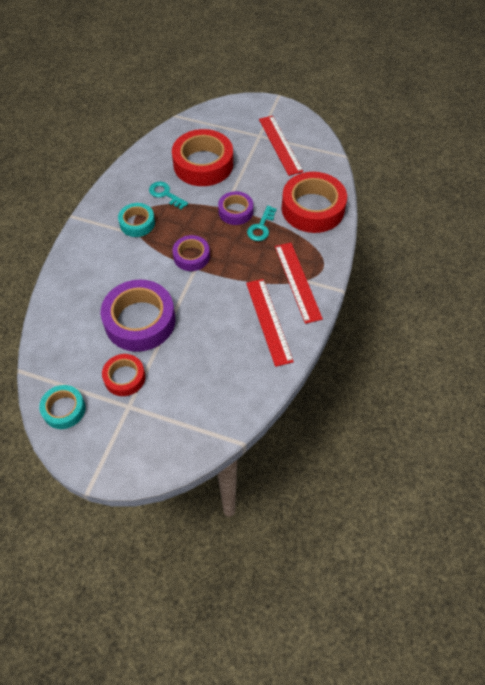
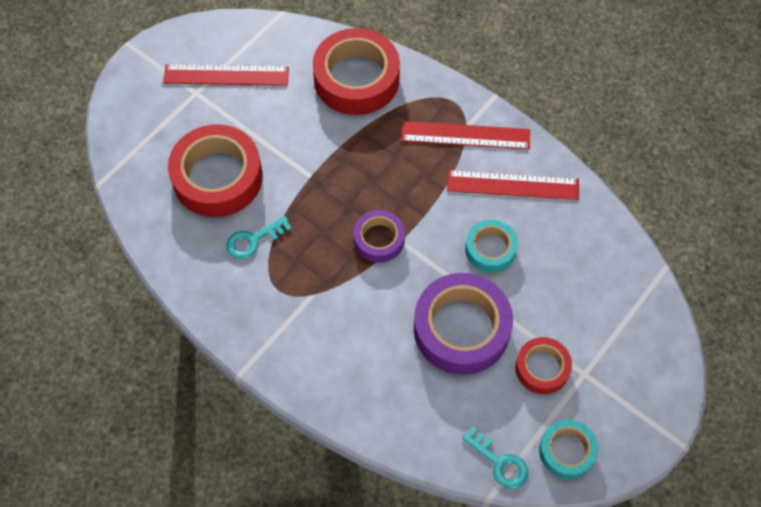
camera: 70 degrees left, 5 degrees up
turquoise tape [118,203,155,237] -> turquoise tape moved to [465,219,518,273]
purple tape [218,191,253,225] -> none
turquoise key [247,205,277,241] -> turquoise key moved to [462,427,528,489]

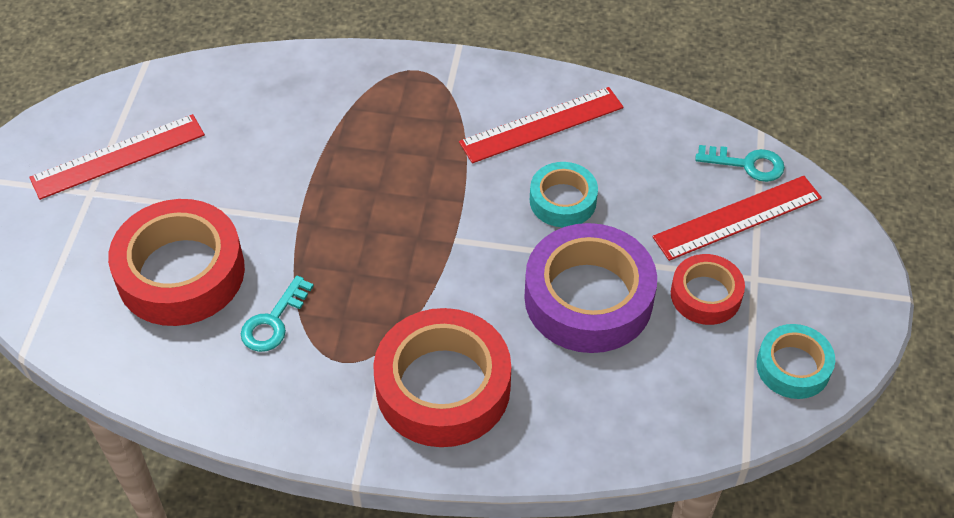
camera: 30 degrees left, 10 degrees down
red tape [313,28,400,115] -> red tape moved to [373,308,511,447]
purple tape [353,210,405,263] -> none
red ruler [401,121,530,150] -> red ruler moved to [653,176,822,261]
turquoise key [462,427,528,489] -> turquoise key moved to [695,145,785,182]

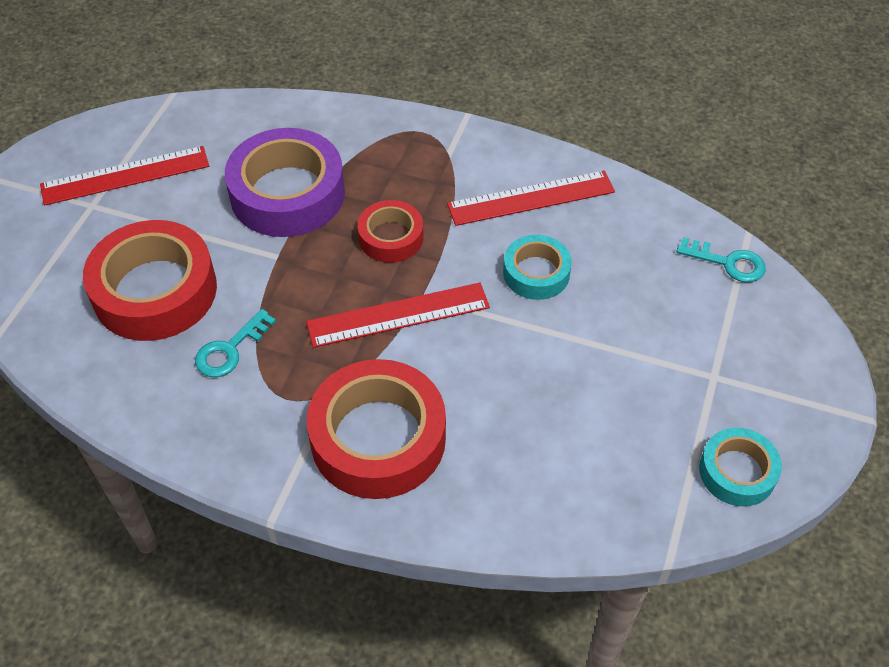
camera: 10 degrees right, 0 degrees up
purple tape [524,223,657,353] -> purple tape moved to [225,128,345,237]
red ruler [653,176,822,261] -> red ruler moved to [306,283,490,348]
red tape [671,254,745,325] -> red tape moved to [357,200,423,263]

